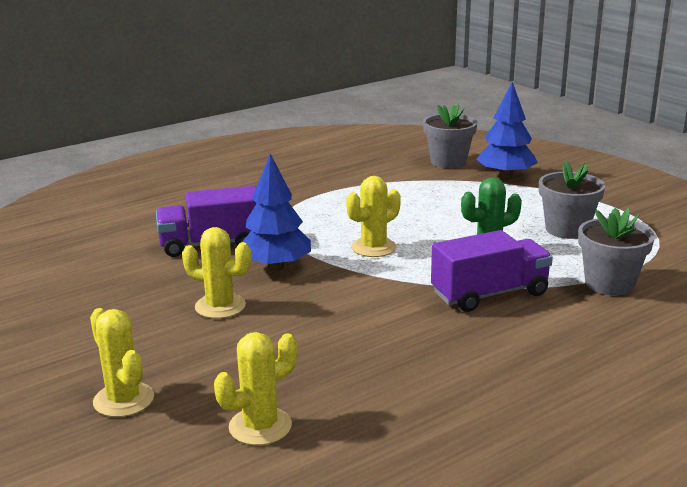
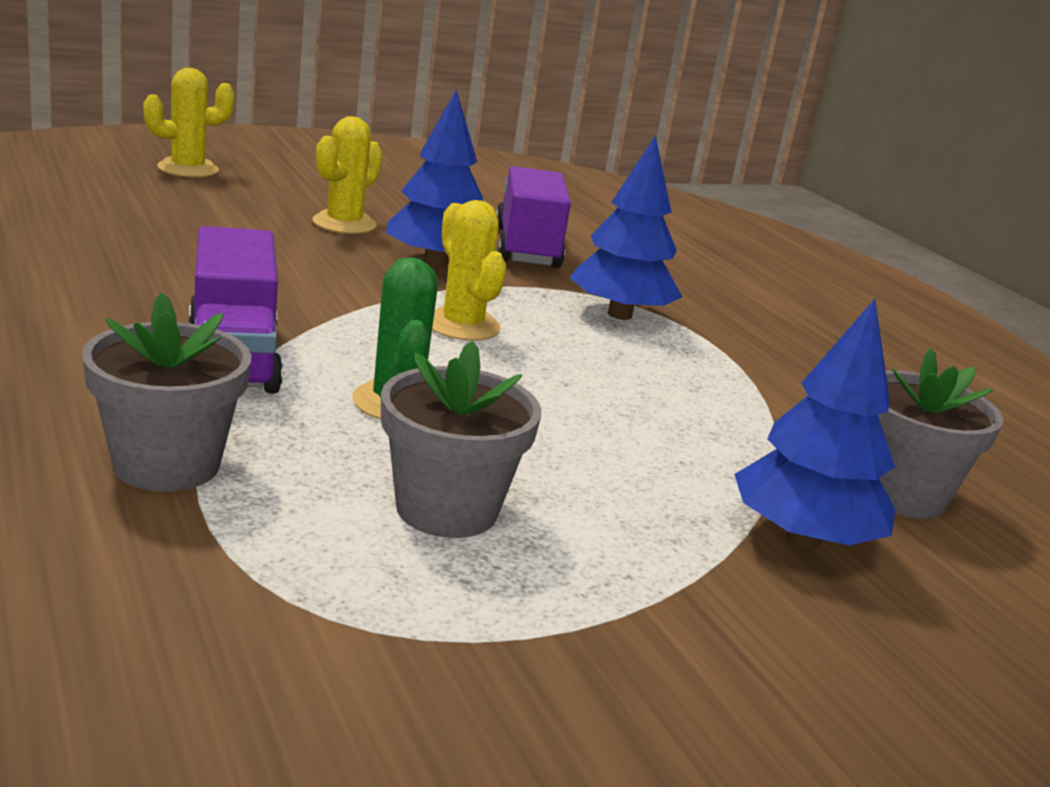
camera: 95 degrees right, 0 degrees up
yellow cactus [214,332,297,445] -> none
none -> blue tree [569,135,682,320]

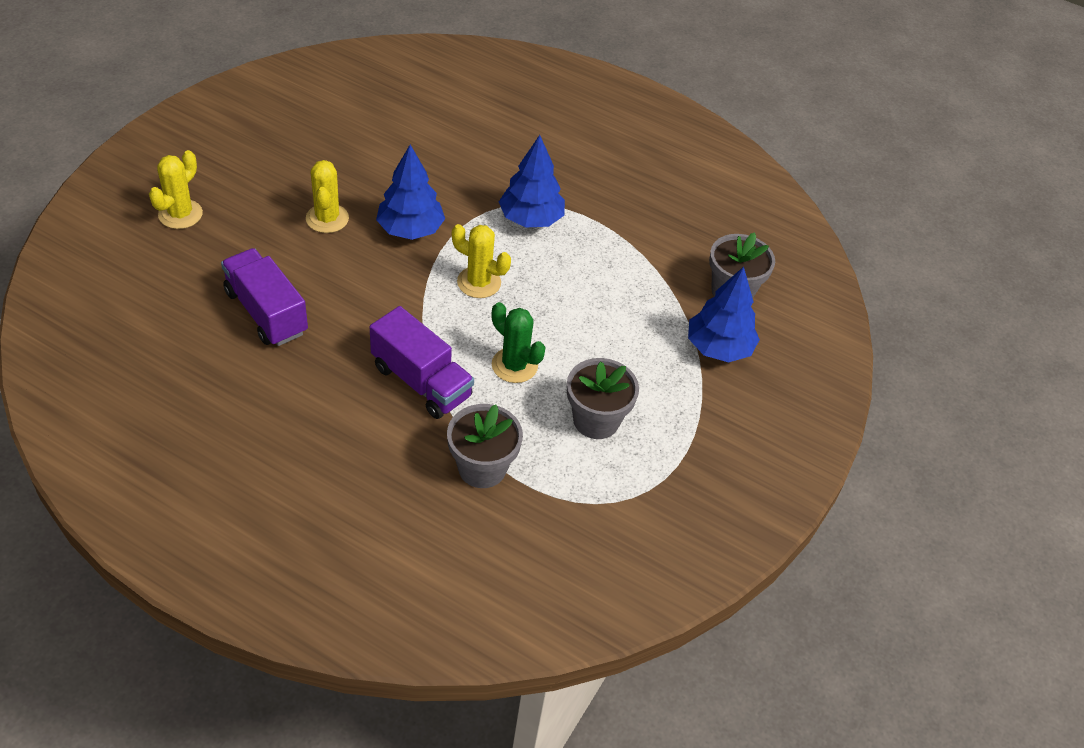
camera: 35 degrees left, 25 degrees up
purple truck [496,166,571,268] -> purple truck moved to [221,248,308,346]

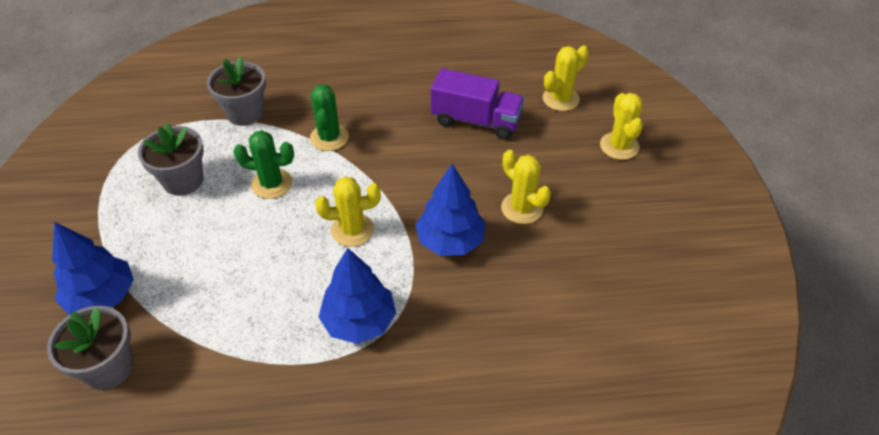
camera: 150 degrees right, 0 degrees up
purple truck [370,306,474,419] -> green cactus [310,84,349,151]
none -> yellow cactus [543,45,589,111]

